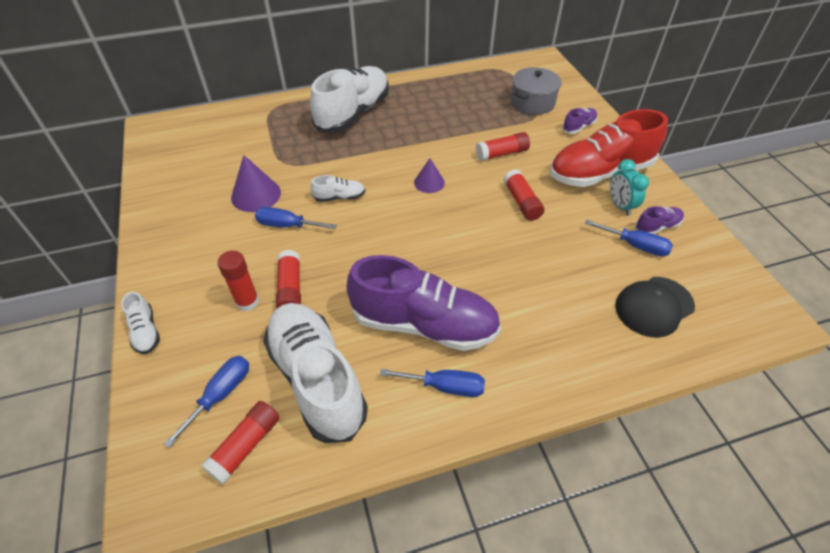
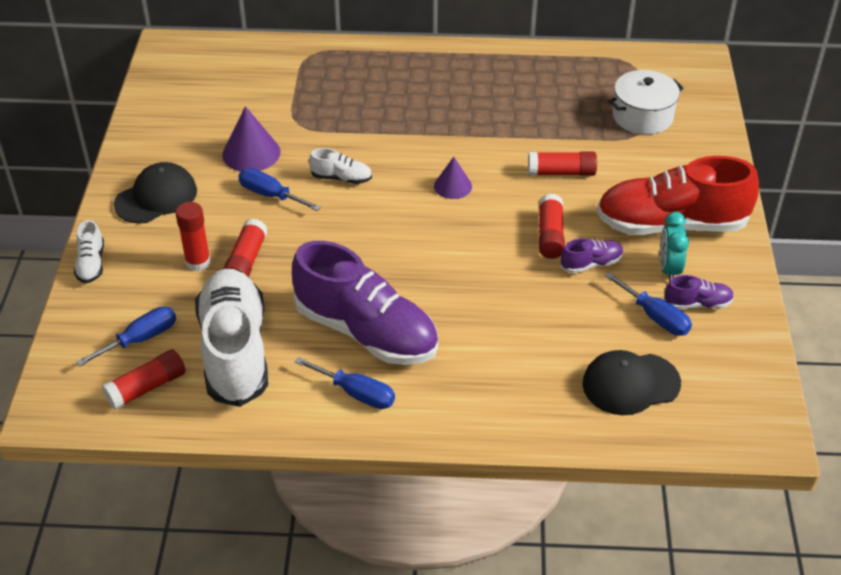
camera: 20 degrees right, 5 degrees down
white shoe [310,66,389,133] -> none
grey pot [511,67,562,115] -> white pot [609,70,684,135]
purple shoe [562,108,597,134] -> purple shoe moved to [561,238,624,273]
none -> black cap [114,162,197,224]

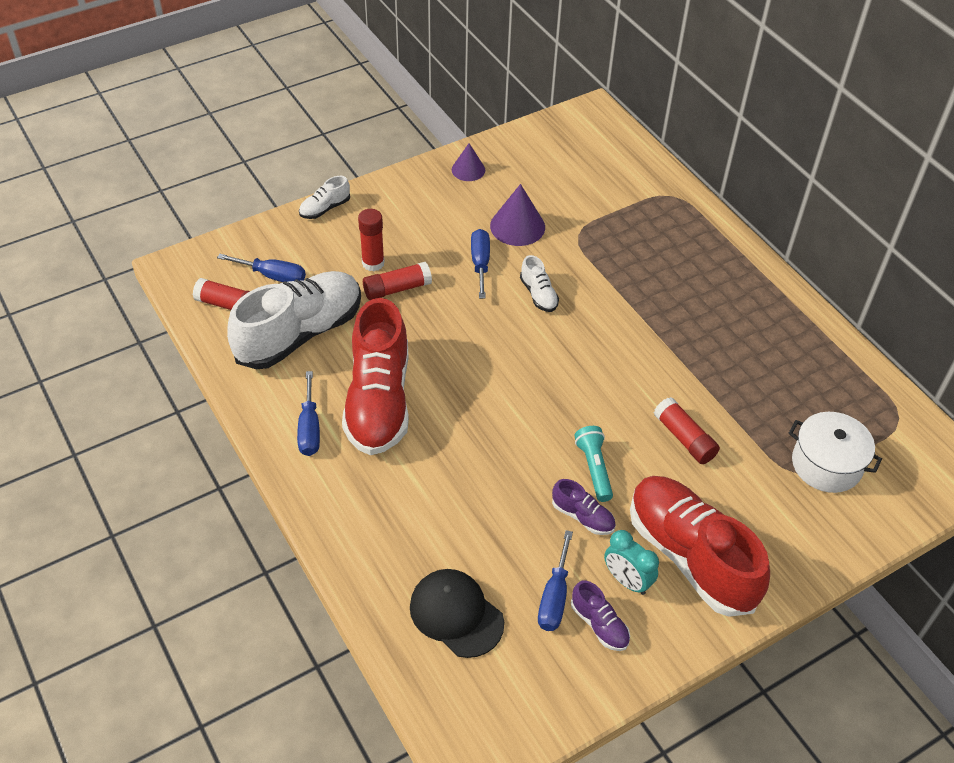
camera: 55 degrees right, 5 degrees up
black cap [114,162,197,224] -> none
purple shoe [292,241,438,365] -> red shoe [342,298,409,455]
purple cone [434,157,472,199] -> purple cone moved to [452,143,485,181]
red glue stick [539,193,565,259] -> turquoise flashlight [575,426,613,502]
turquoise clock [660,212,689,282] -> turquoise clock turned 105 degrees counterclockwise [604,530,659,595]

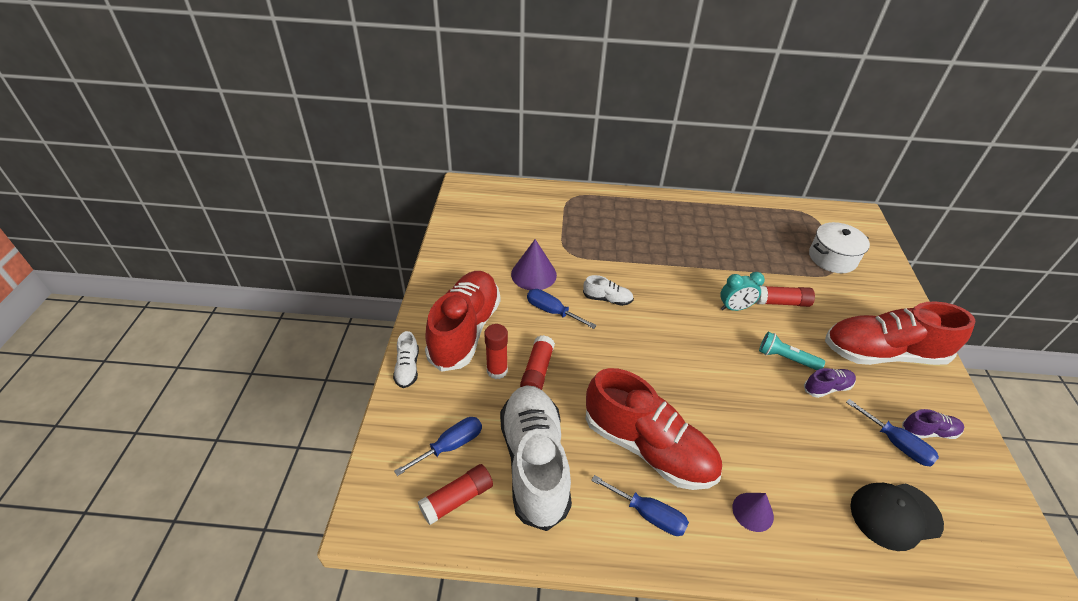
camera: 55 degrees left, 5 degrees down
purple cone [452,143,485,181] -> purple cone moved to [732,493,774,532]
turquoise clock [604,530,659,595] -> turquoise clock moved to [720,272,765,311]
none -> red shoe [425,271,500,372]

